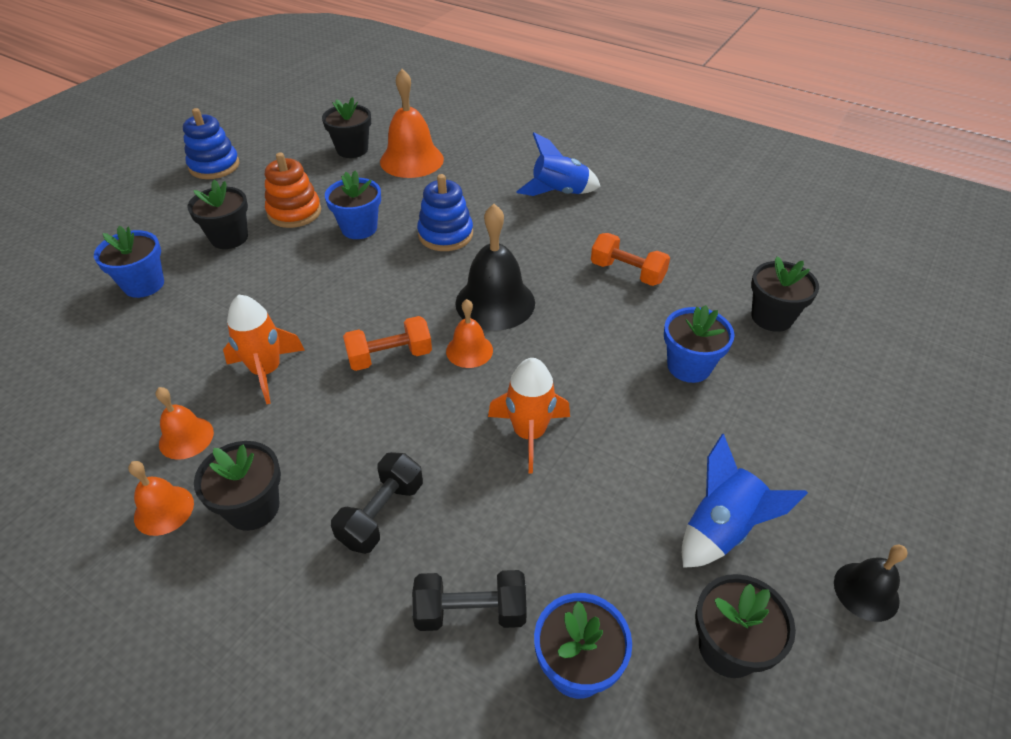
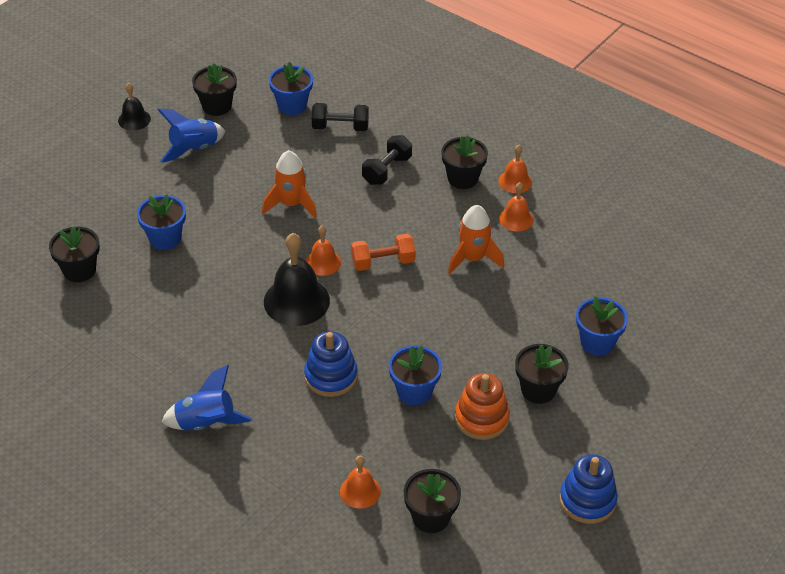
camera: 175 degrees left, 0 degrees up
orange bell [380,69,444,178] -> orange bell [340,456,381,509], size x0.55
orange dumbbell [591,233,670,286] -> none

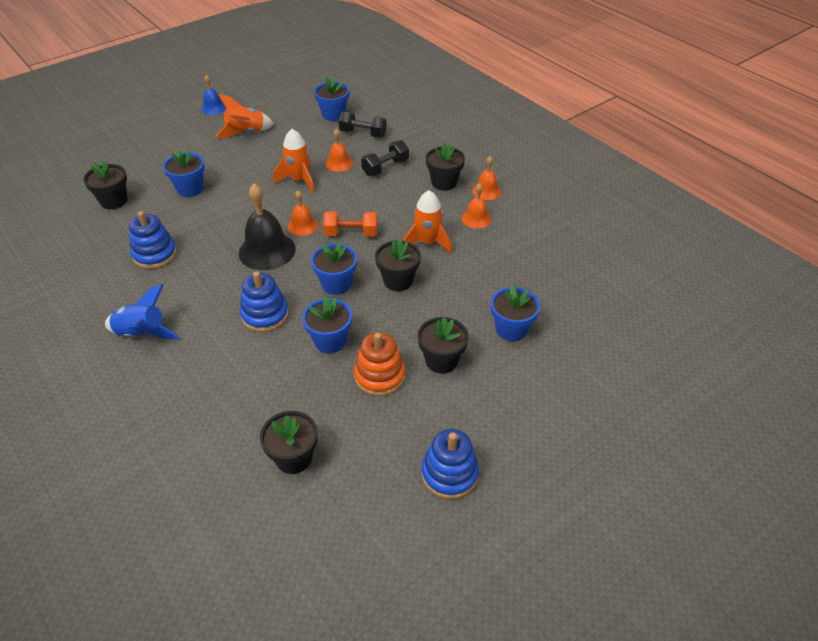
camera: 15 degrees right, 0 degrees up
black bell [118,83,151,131] -> blue bell [201,75,226,115]
blue rocket [158,108,225,163] -> orange rocket [215,94,274,138]
black flower pot [192,63,237,116] -> black flower pot moved to [375,239,421,291]
orange bell [340,456,381,509] -> orange bell moved to [326,128,353,172]
none -> blue stacking toy [129,211,177,269]
none -> blue flower pot [311,242,357,295]

